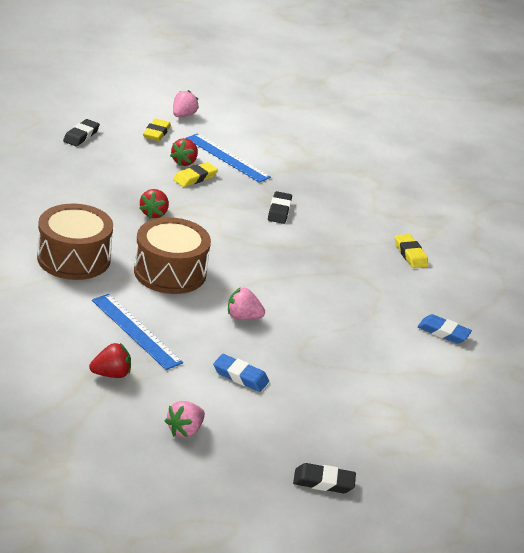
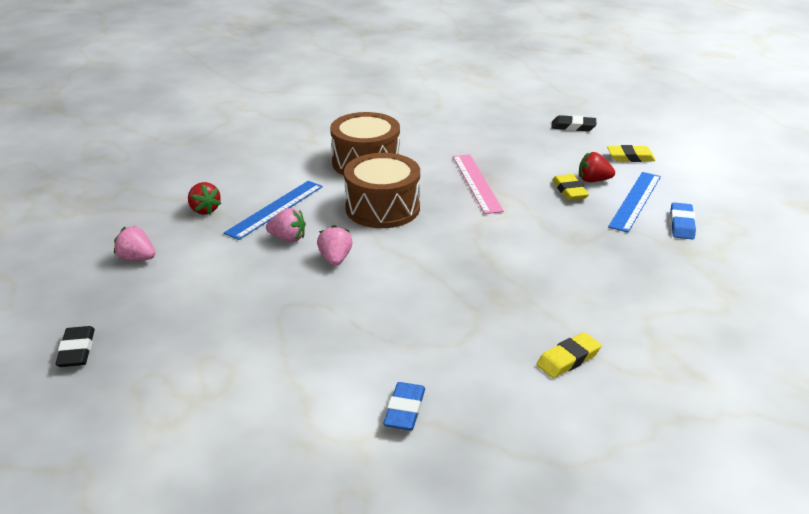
camera: 80 degrees right, 0 degrees up
red strawberry [139,189,169,219] -> pink ruler [453,154,504,214]
pink strawberry [173,90,199,117] -> pink strawberry moved to [266,208,306,242]
yellow eraser [173,162,218,187] -> yellow eraser turned 45 degrees clockwise [553,174,589,200]
blue eraser [213,354,269,392] -> blue eraser moved to [670,202,696,240]
black eraser [268,191,292,224] -> none

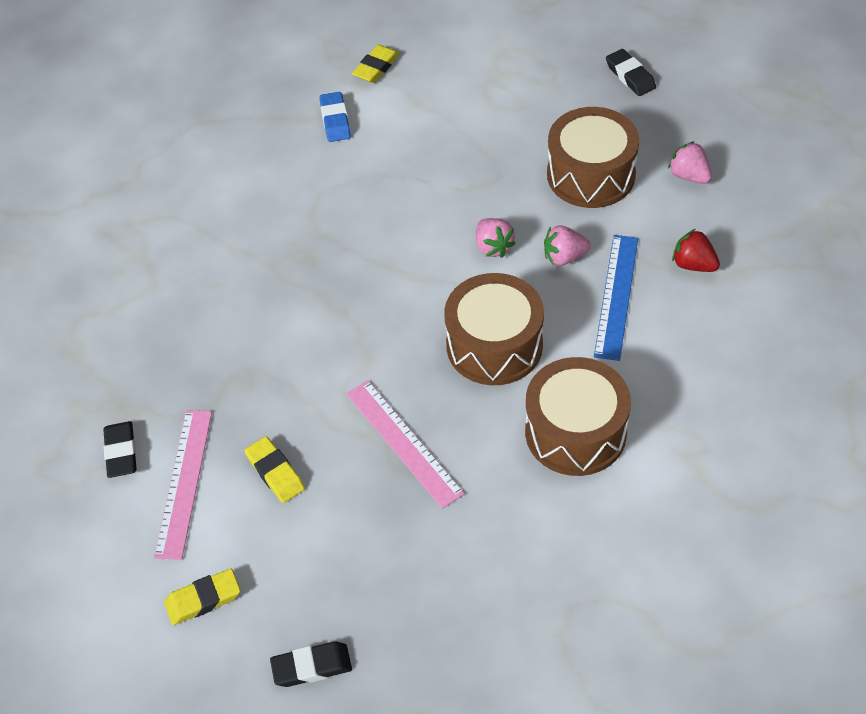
camera: 160 degrees right, 20 degrees up
pink strawberry [114,226,155,261] -> pink strawberry turned 135 degrees counterclockwise [668,141,712,184]
yellow eraser [536,332,602,378] -> yellow eraser moved to [352,45,400,83]
red strawberry [579,152,615,182] -> none
blue ruler [608,172,661,232] -> pink ruler [154,410,212,560]
blue eraser [670,202,696,240] -> black eraser [103,421,137,478]
none -> brown drum [547,107,639,208]

